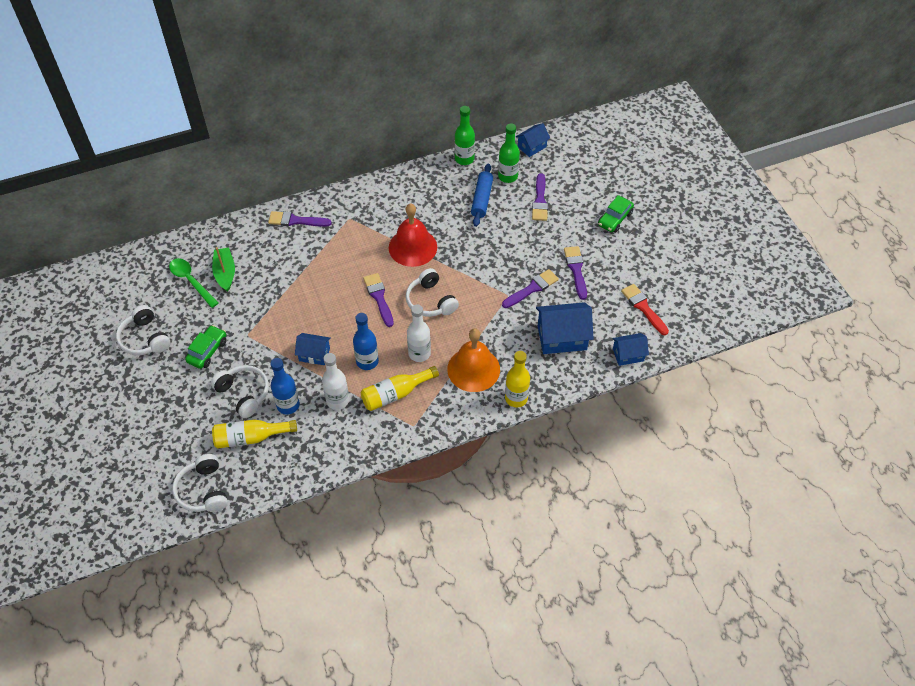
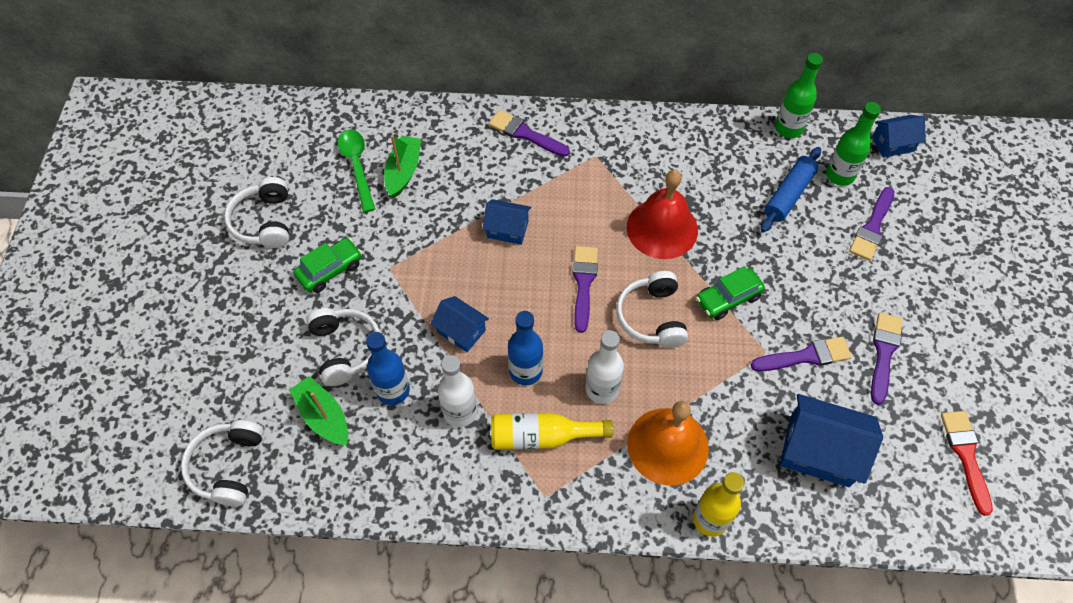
camera: 25 degrees right, 5 degrees up
yellow bottle [212,419,297,449] -> green boat [289,376,348,445]
green car [598,195,634,233] -> green car moved to [696,266,765,320]
blue house [612,333,649,366] -> blue house moved to [482,199,531,245]

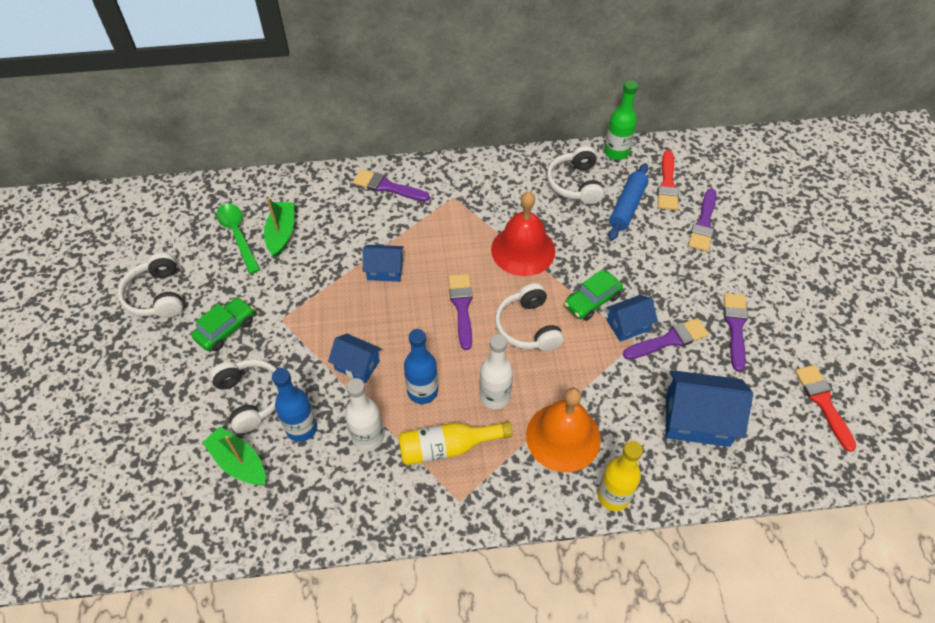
camera: 10 degrees left, 5 degrees down
white headphones [181,420,264,506] -> white headphones moved to [547,146,604,205]
green bottle [826,102,881,186] -> red brush [657,150,679,210]
blue house [872,115,926,158] -> blue house moved to [606,295,658,342]

